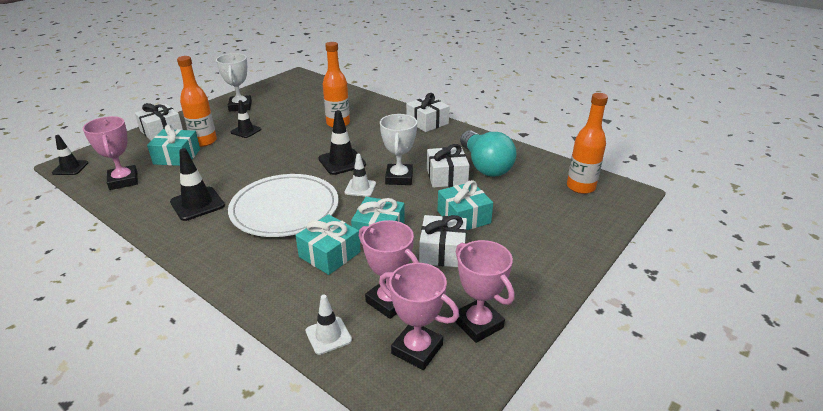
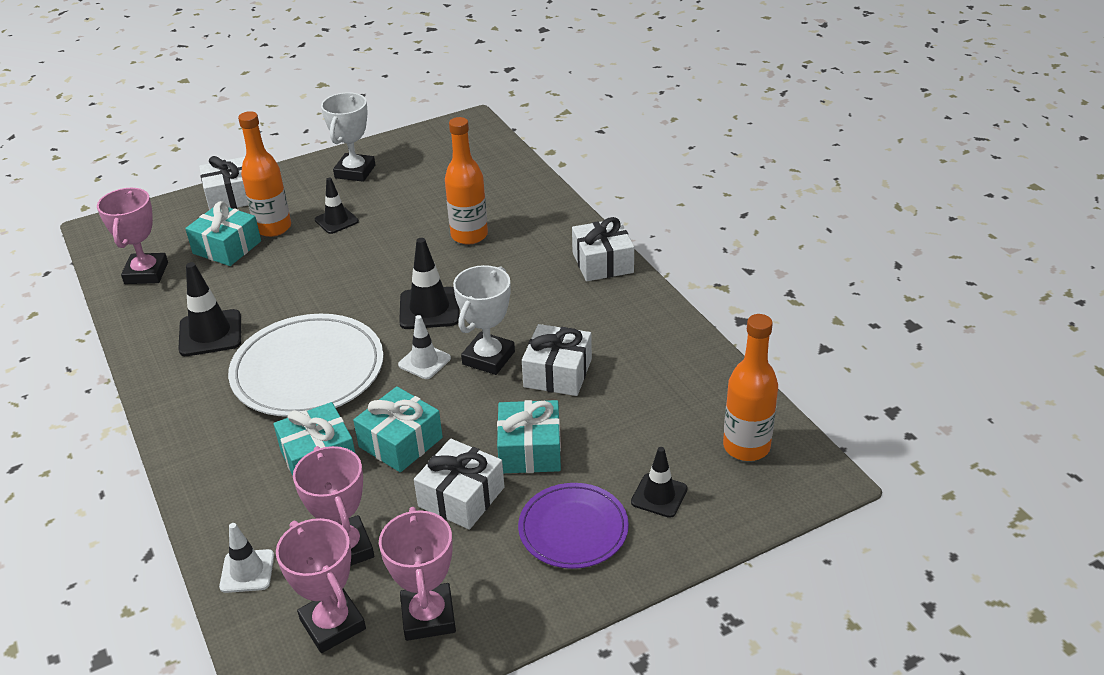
camera: 25 degrees right, 5 degrees up
black traffic cone [52,135,88,175] -> black traffic cone moved to [631,447,688,518]
turquoise light bulb [460,130,517,177] -> none
none -> purple plate [518,483,629,569]

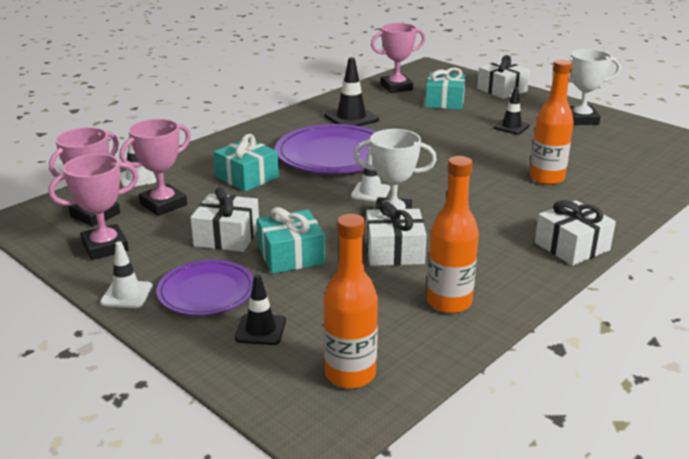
camera: 70 degrees right, 10 degrees down
white plate [228,314,384,417] -> purple plate [275,124,377,174]
orange bottle [238,111,291,237] -> orange bottle moved to [427,156,479,313]
turquoise gift [353,386,443,472] -> none
black traffic cone [399,238,460,329] -> none
none -> white traffic cone [100,241,153,308]

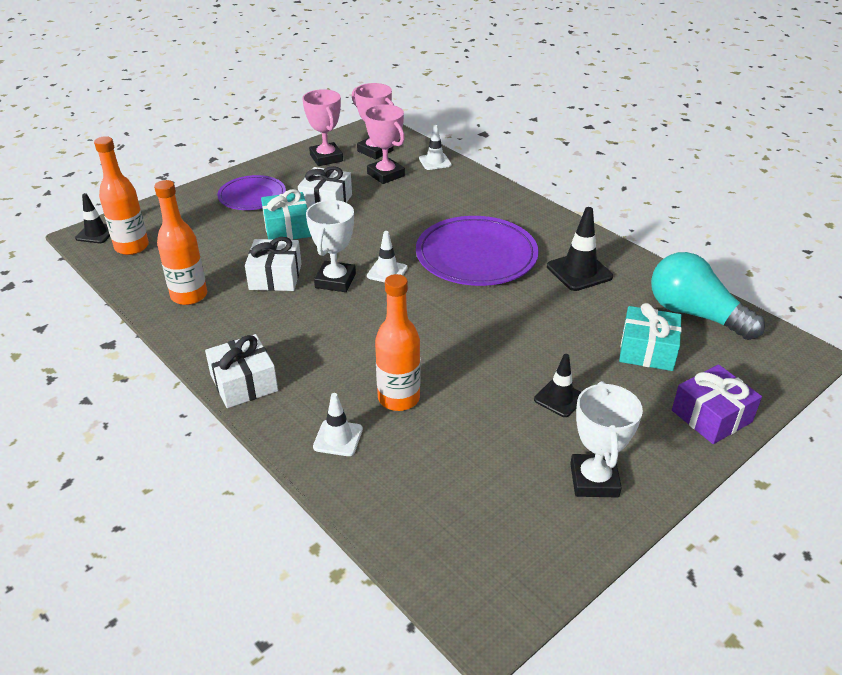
camera: 95 degrees right, 10 degrees up
white traffic cone [100,241,153,308] -> white traffic cone moved to [313,393,363,456]
turquoise gift [214,134,279,192] -> none
black traffic cone [235,274,286,345] -> black traffic cone moved to [75,193,110,243]
pink trophy [371,23,426,93] -> turquoise light bulb [651,252,765,340]
white gift [477,55,530,99] -> purple gift [672,365,762,444]

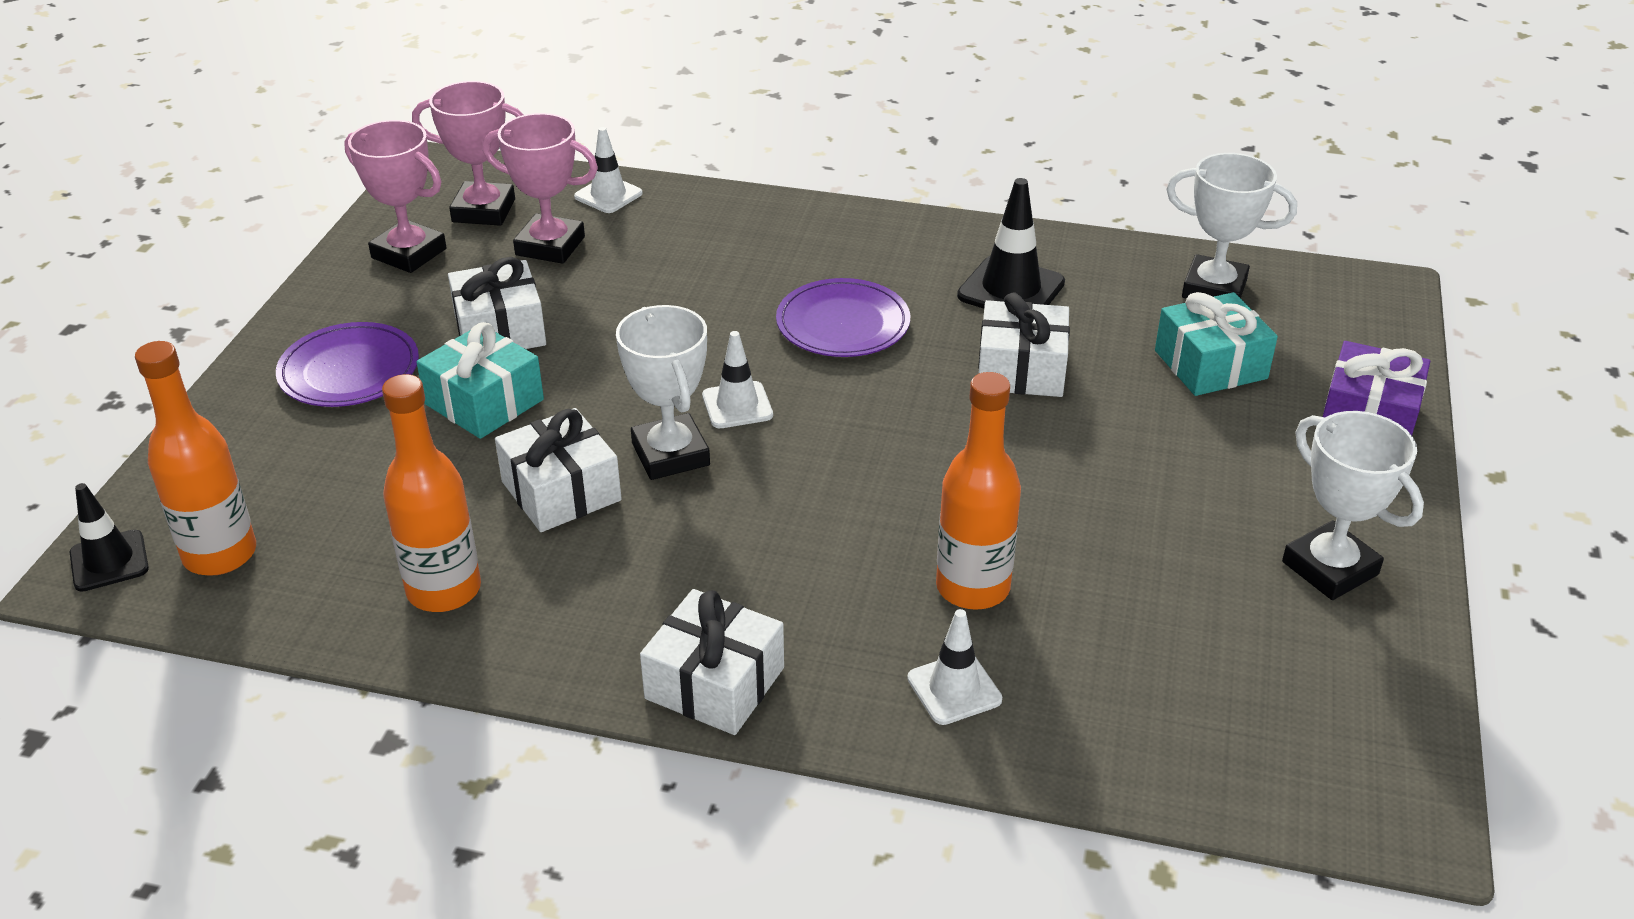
camera: 35 degrees left, 0 degrees up
purple plate [416,216,539,286] -> purple plate [776,278,910,357], size x0.61
black traffic cone [534,354,581,417] -> none
turquoise light bulb [651,252,765,340] -> white trophy [1166,153,1297,299]
none -> white gift [978,293,1070,397]

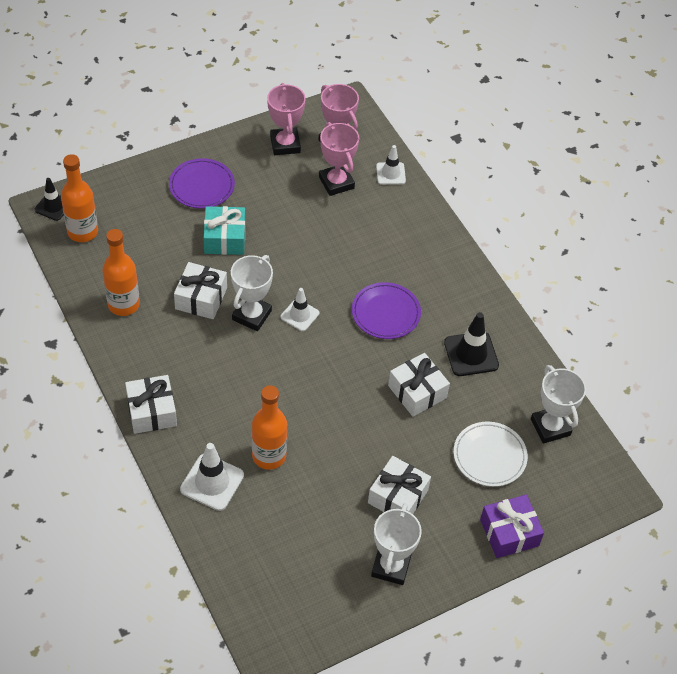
camera: 45 degrees right, 15 degrees up
white gift [448,257,546,349] -> white gift moved to [368,456,431,514]
white traffic cone [907,609,1002,725] -> white traffic cone [180,443,244,511], size x1.53
turquoise gift [1155,292,1278,396] -> white plate [453,422,528,487]

